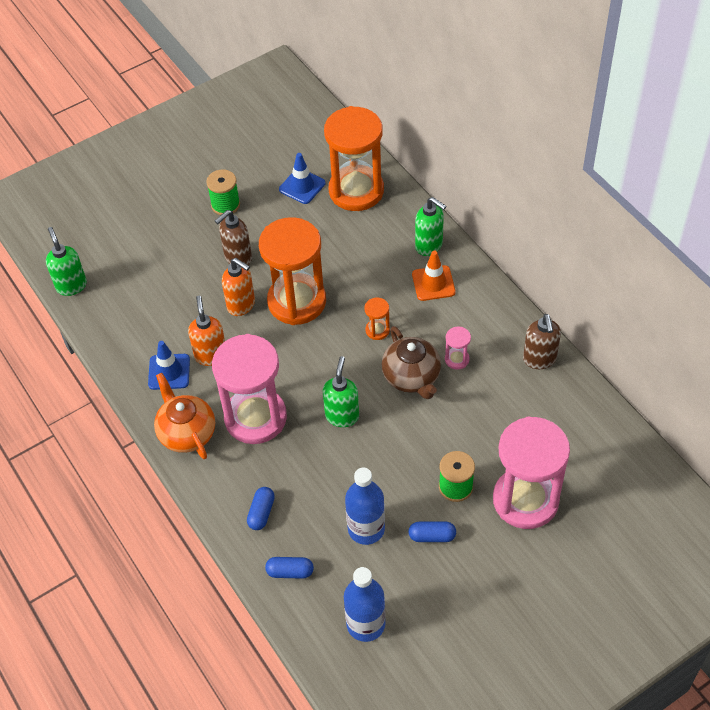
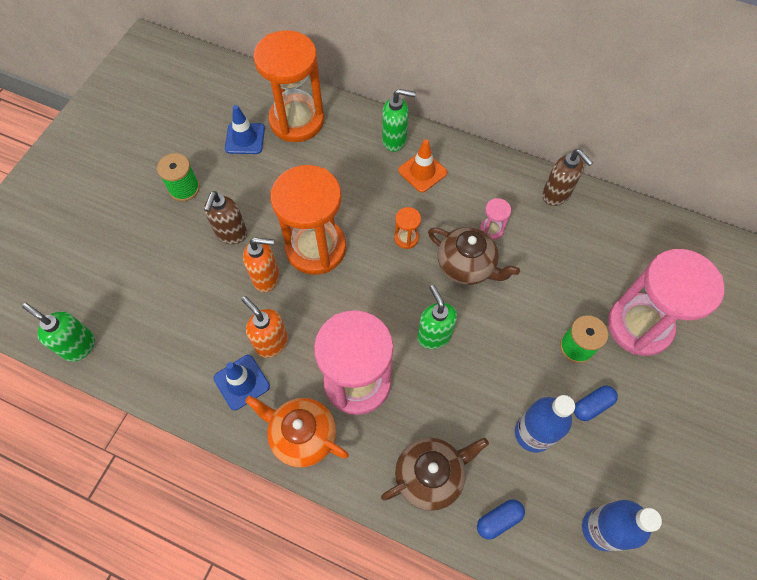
camera: 35 degrees left, 10 degrees up
blue capsule [247,487,275,530] -> brown teapot [381,437,489,511]

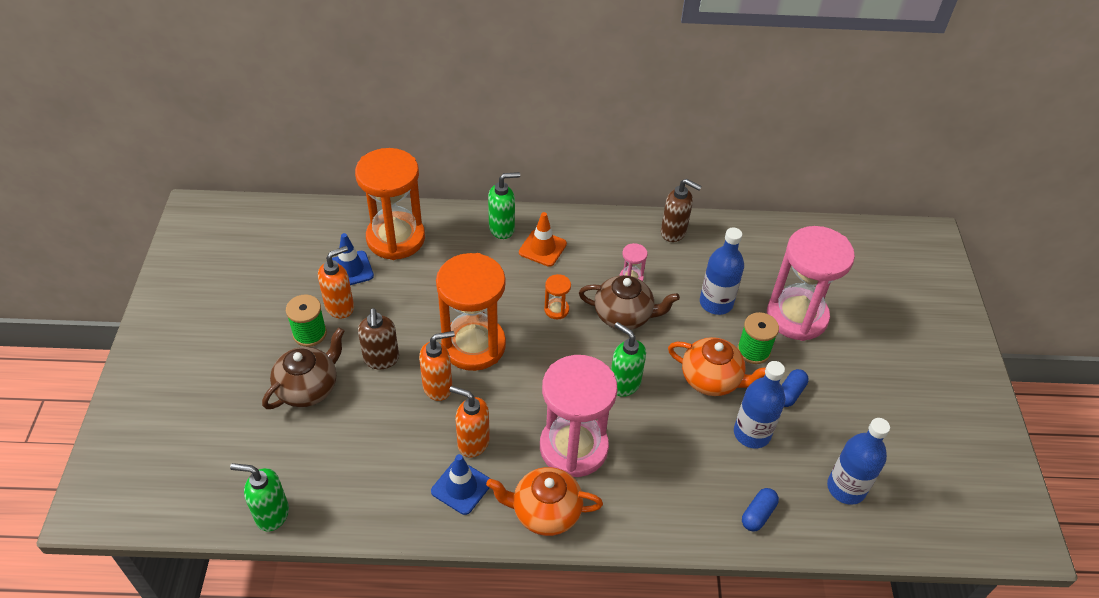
camera: 25 degrees left, 15 degrees down
brown teapot [381,437,489,511] -> brown teapot moved to [262,327,345,409]
none -> orange soap dispenser [318,246,354,318]
none -> orange teapot [668,337,766,396]
none -> blue bottle [700,227,744,315]

